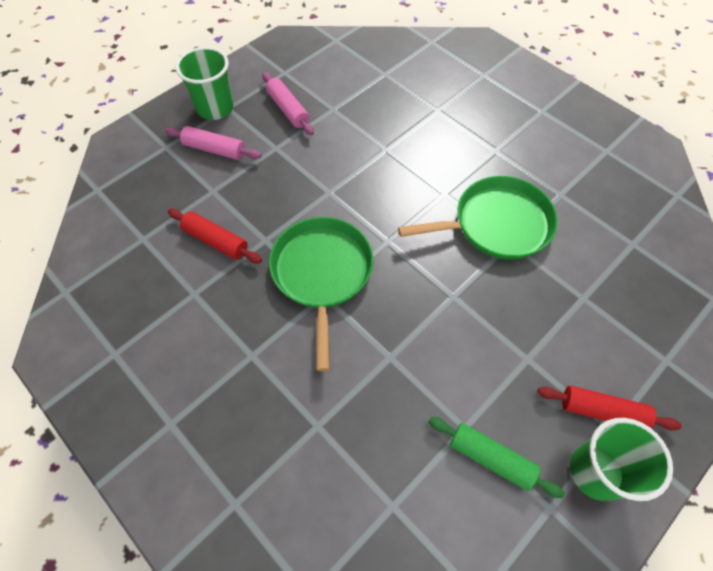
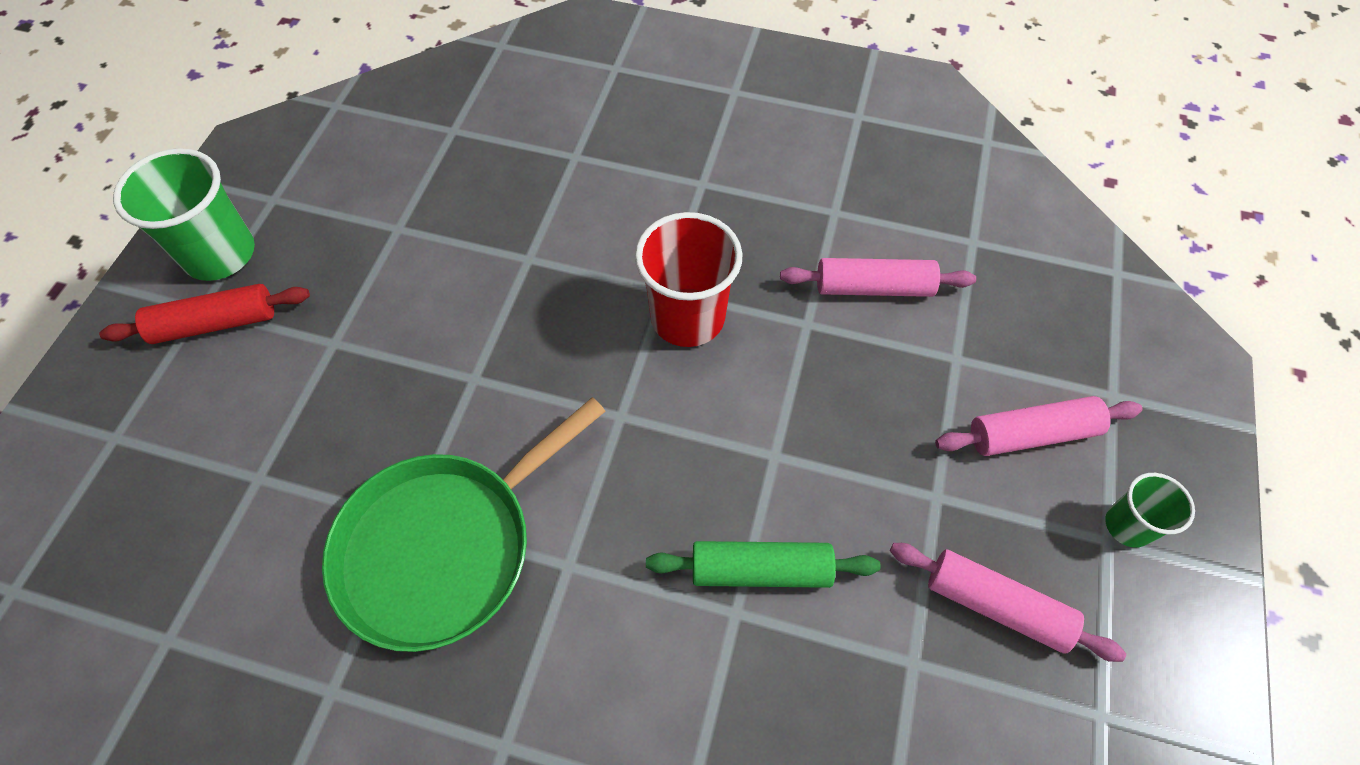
camera: 150 degrees right, 0 degrees up
red rolling pin [168,209,262,263] -> pink rolling pin [780,258,976,297]
green cup [176,47,234,120] -> green cup [1105,473,1195,548], size x0.55
green pan [269,217,373,371] -> red cup [635,212,743,347]
green rolling pin [428,417,565,498] -> green rolling pin moved to [646,541,881,588]

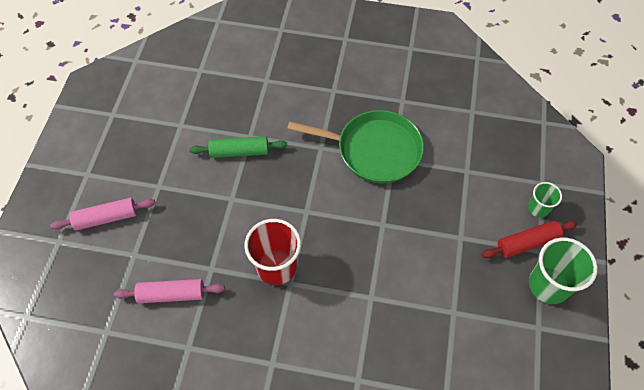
camera: 175 degrees right, 0 degrees up
green pan [322,397,606,652] -> green pan turned 60 degrees clockwise [287,110,424,183]
pink rolling pin [890,543,1126,662] -> none
green cup [1105,473,1195,548] -> green cup moved to [528,182,562,218]

